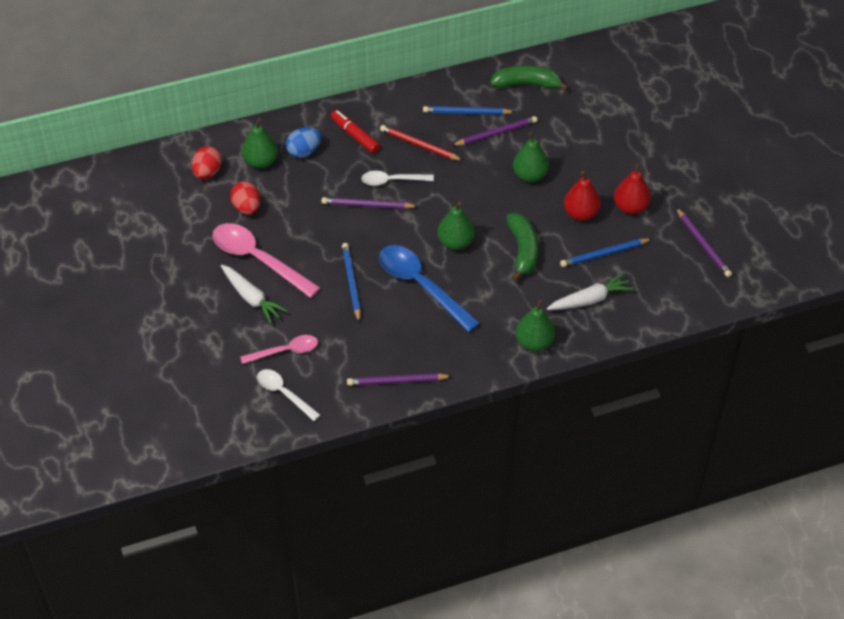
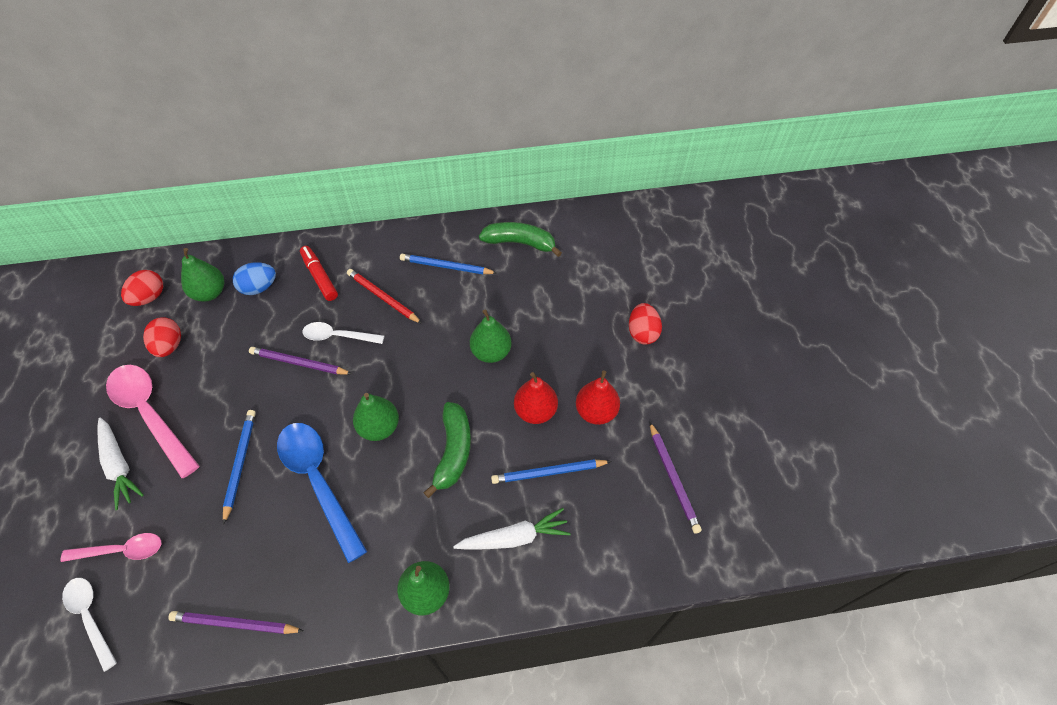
camera: 10 degrees right, 5 degrees up
purple pencil [451,116,537,146] -> none
none -> red egg [629,303,662,344]

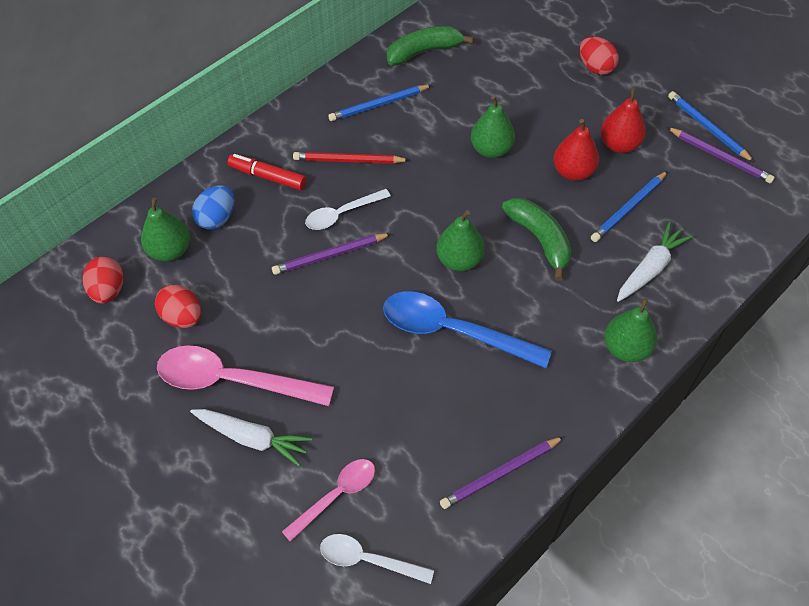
camera: 35 degrees left, 0 degrees up
blue pencil [223,410,256,525] -> blue pencil moved to [668,91,754,162]

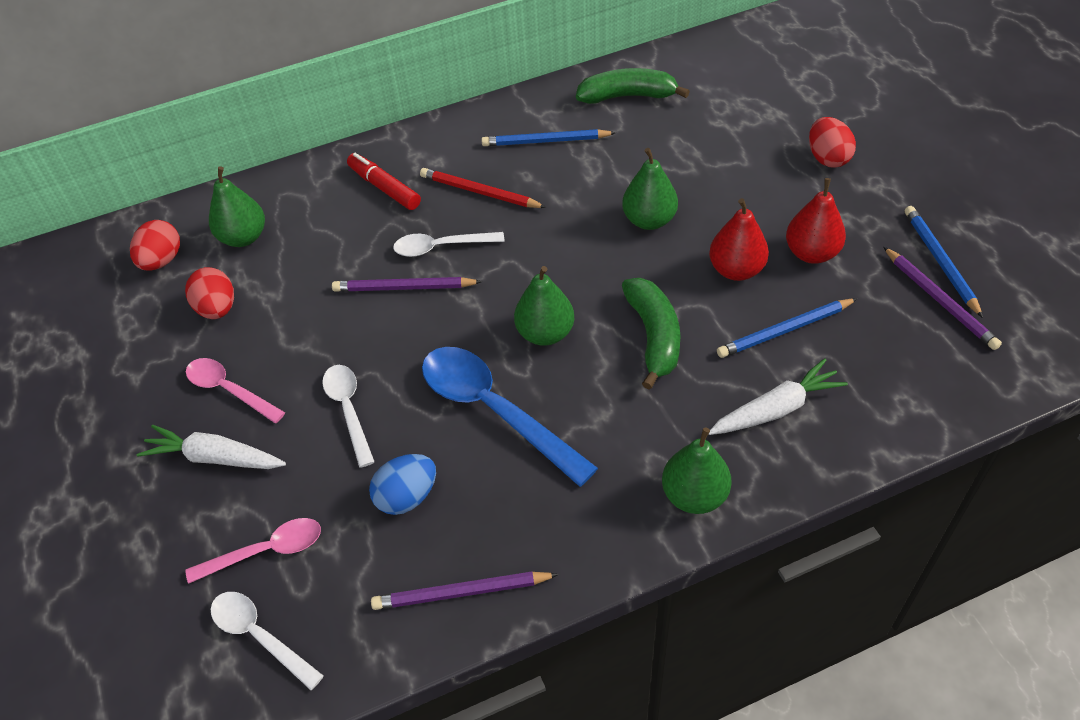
camera: 25 degrees right, 5 degrees down
pink spoon [157,345,334,406] -> pink spoon [186,358,285,423], size x0.58
white carrot [190,409,312,467] -> white carrot turned 150 degrees clockwise [137,425,286,469]
blue egg [192,185,234,230] -> blue egg moved to [369,454,436,515]
none -> white spoon [322,365,374,468]

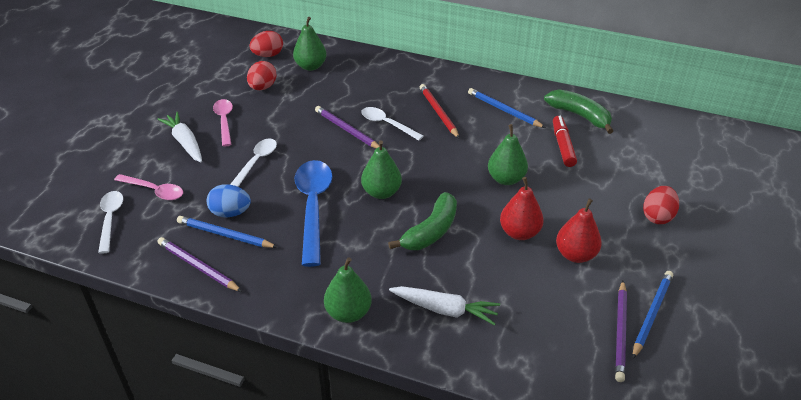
camera: 40 degrees right, 10 degrees down
red marker [347,153,421,210] -> red marker moved to [553,116,577,167]
blue pencil [717,298,858,358] -> blue pencil moved to [177,216,277,248]

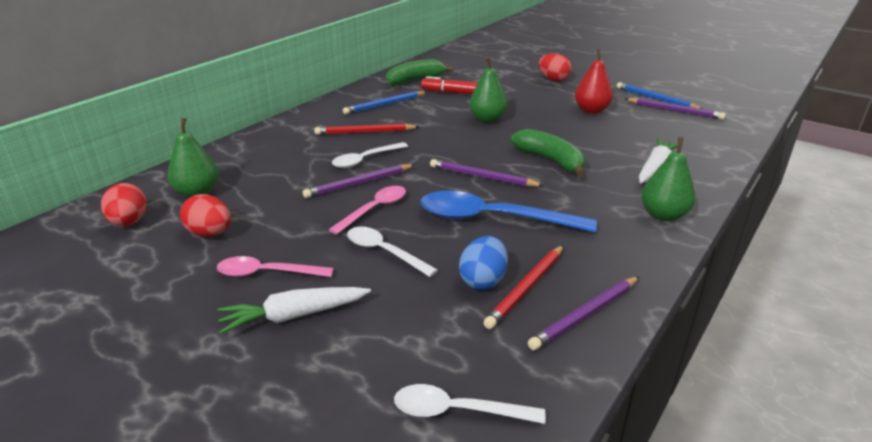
camera: 75 degrees left, 10 degrees down
pink spoon [114,174,183,200] -> pink spoon moved to [329,186,406,235]
blue pencil [177,216,277,248] -> red pencil [483,245,564,329]
green pear [361,140,402,199] -> purple pencil [430,159,544,187]
red pear [500,177,544,240] -> none

